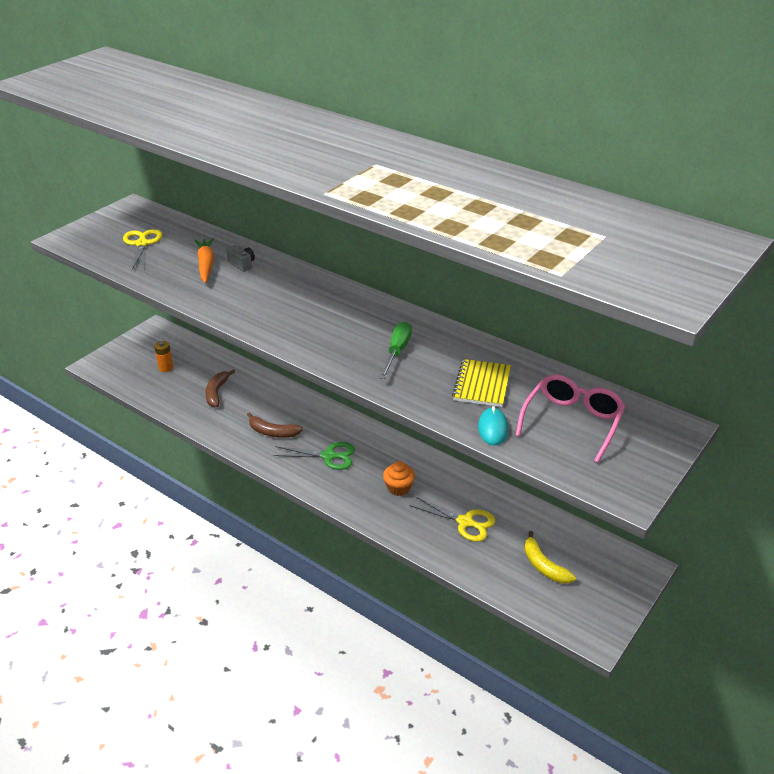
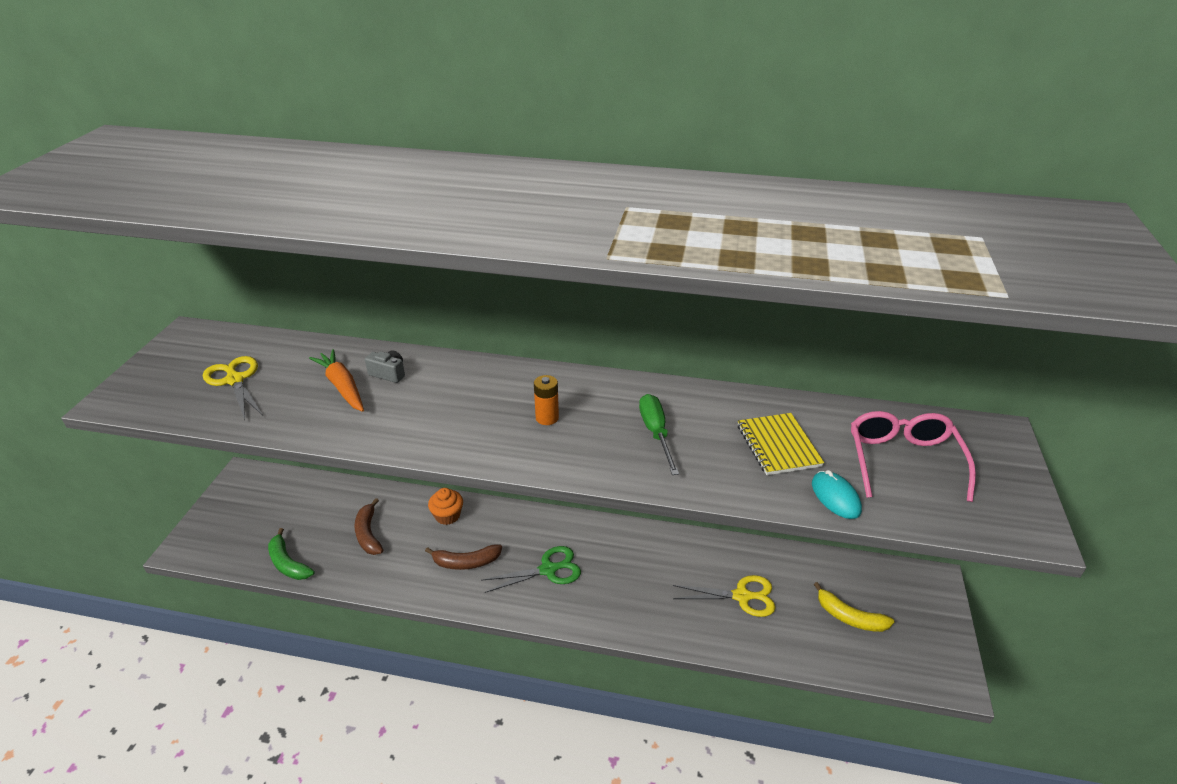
camera: 25 degrees left, 0 degrees up
orange battery [154,341,173,372] -> orange battery moved to [534,375,559,425]
orange cupcake [383,461,415,496] -> orange cupcake moved to [428,488,463,525]
none -> green banana [268,528,315,580]

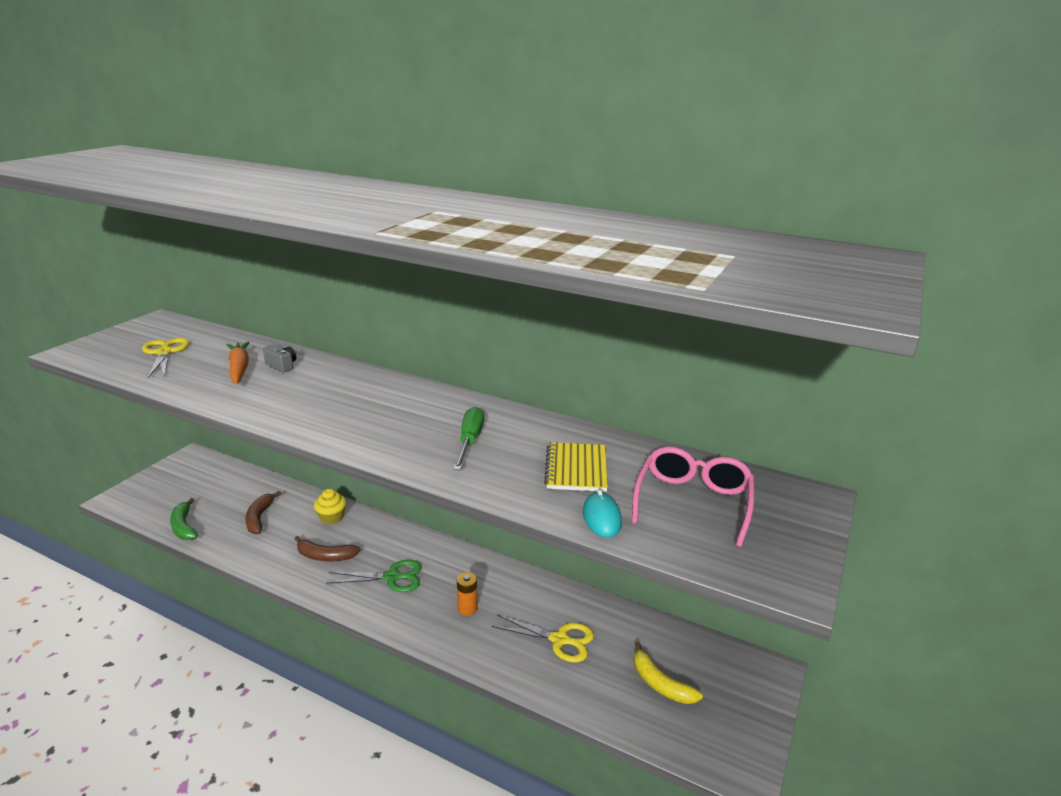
camera: 15 degrees right, 10 degrees down
orange cupcake [428,488,463,525] -> yellow cupcake [314,489,347,524]
orange battery [534,375,559,425] -> orange battery moved to [457,572,478,616]

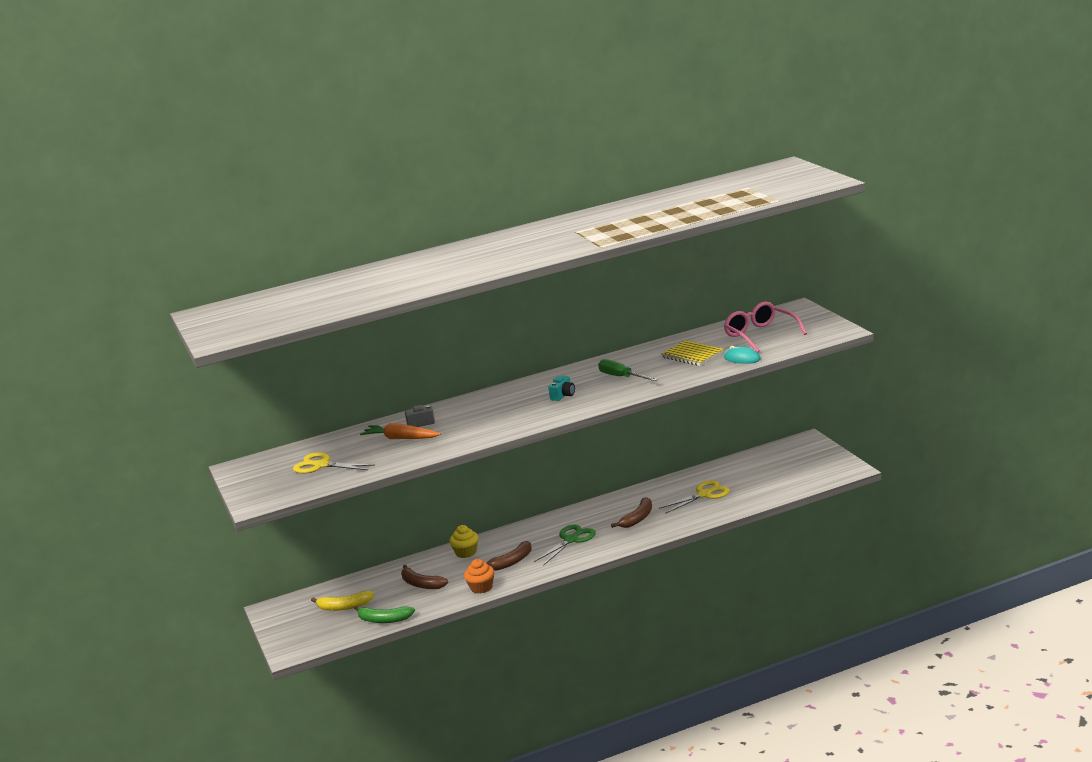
camera: 45 degrees left, 5 degrees down
orange battery [457,572,478,616] -> brown banana [611,497,652,528]
yellow banana [634,642,703,704] -> yellow banana moved to [311,591,374,611]
none -> orange cupcake [464,559,494,594]
none -> turquoise camera [548,375,575,401]

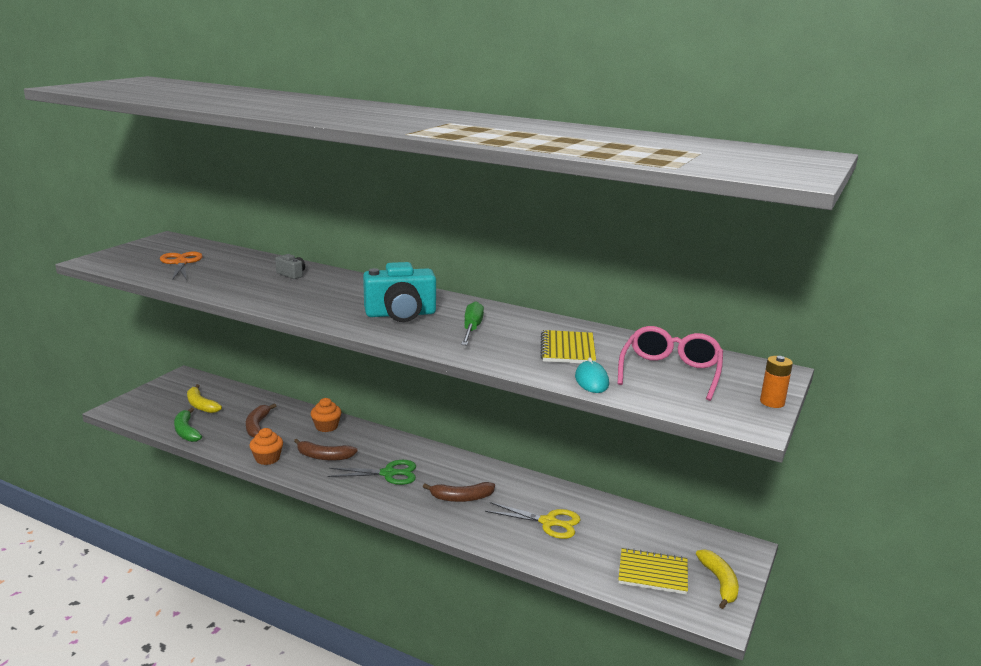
camera: 45 degrees right, 0 degrees up
yellow scissors [293,452,375,473] -> orange scissors [160,252,203,280]
orange carrot [360,423,441,439] -> none
yellow cupcake [449,525,478,558] -> orange cupcake [311,398,341,432]
turquoise camera [548,375,575,401] -> turquoise camera [363,262,436,322], size x2.14
none -> yellow notebook [618,548,688,595]
none -> yellow banana [696,549,739,609]
none -> orange battery [760,356,793,408]

